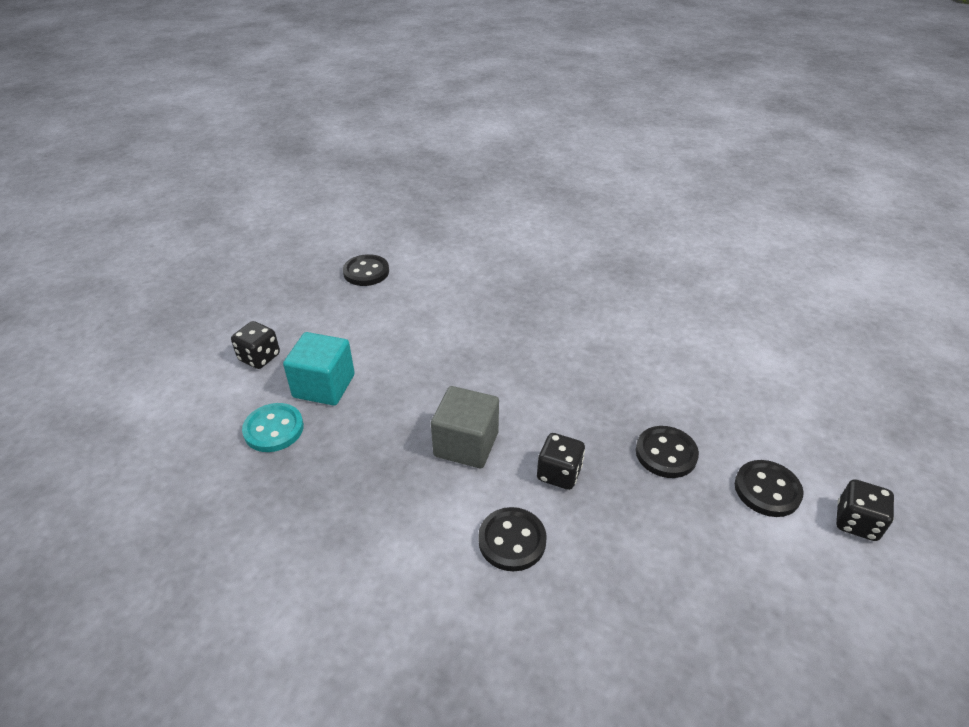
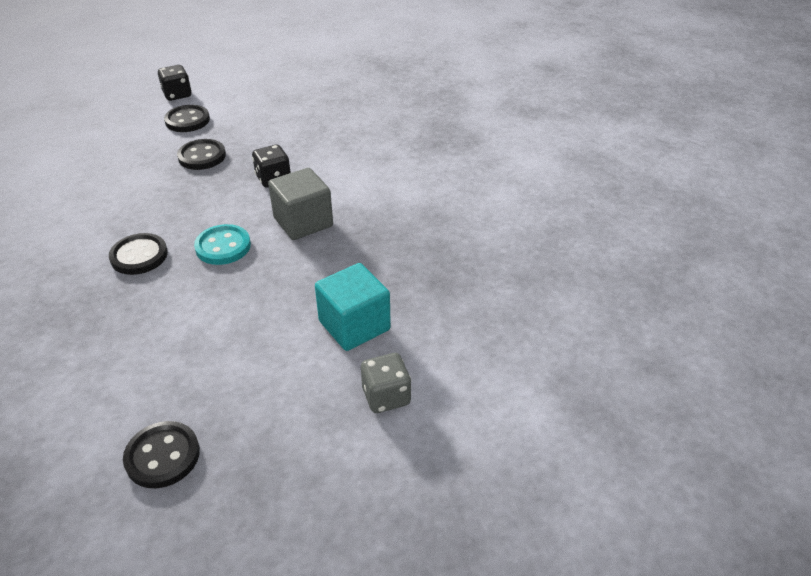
camera: 140 degrees left, 0 degrees up
black dice [231,321,280,369] -> grey dice [361,353,411,413]
turquoise button [242,403,304,452] -> turquoise button moved to [194,224,251,265]
black button [478,507,547,571] -> black button moved to [109,233,168,275]

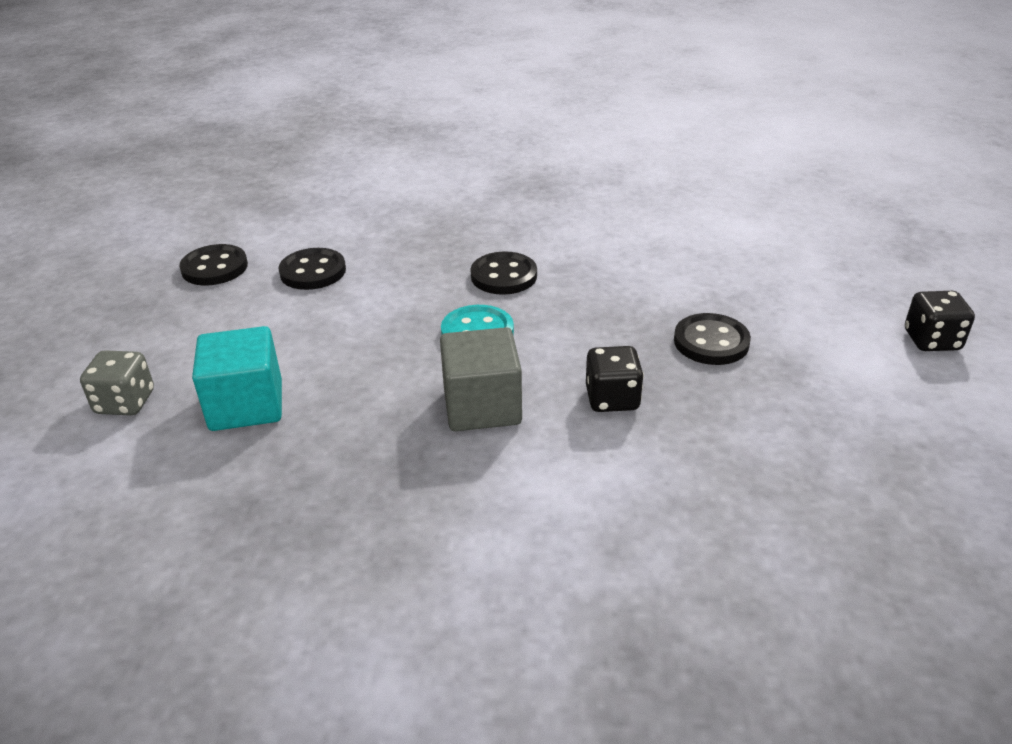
camera: 115 degrees right, 5 degrees down
black button [164,105,210,132] -> black button moved to [278,248,346,290]

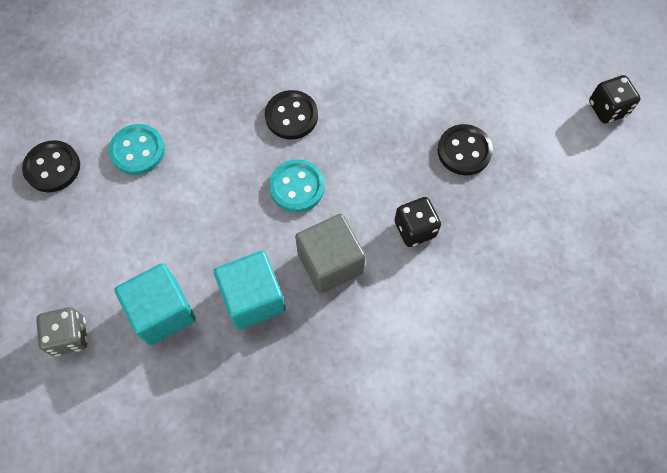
camera: 20 degrees left, 30 degrees up
black button [278,248,346,290] -> turquoise button [109,124,165,175]
none -> turquoise cube [214,251,286,330]

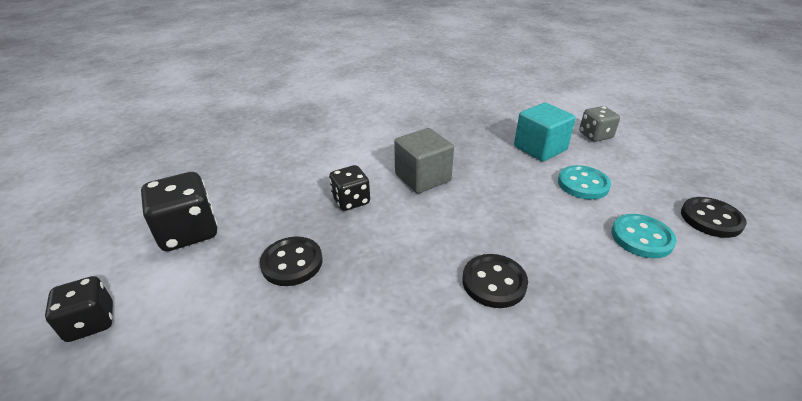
camera: 175 degrees right, 30 degrees down
turquoise cube [214,251,286,330] -> none
turquoise button [269,159,325,212] -> turquoise button moved to [558,165,611,200]
none -> black dice [141,172,218,251]

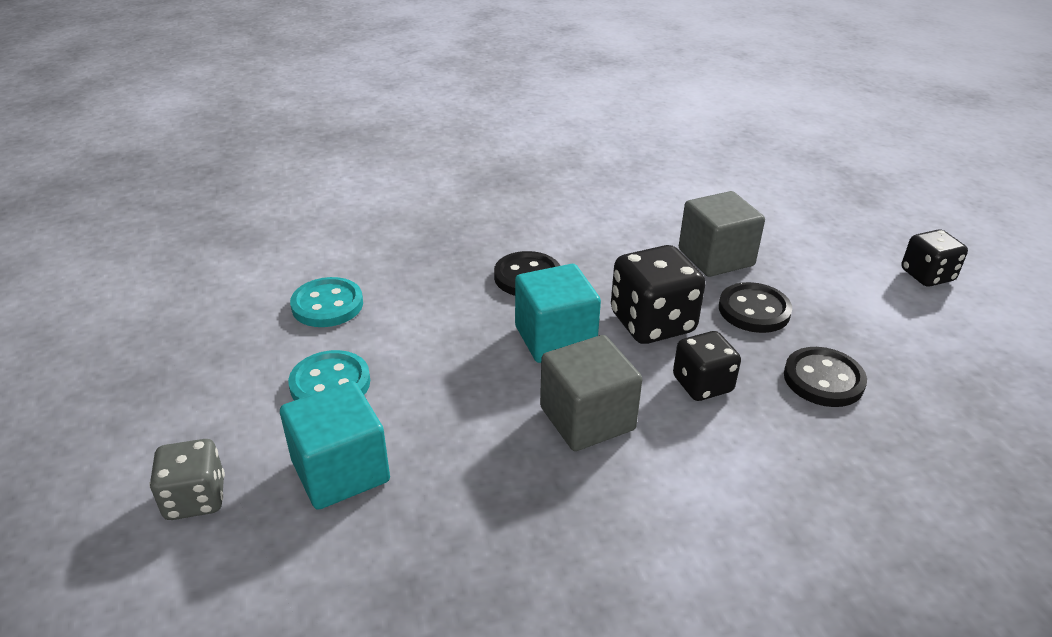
camera: 175 degrees left, 0 degrees up
black dice [141,172,218,251] -> black dice moved to [611,245,705,344]
black button [681,197,747,238] -> black button moved to [784,347,867,407]
none -> turquoise cube [515,264,601,363]
none -> grey cube [679,191,765,277]

